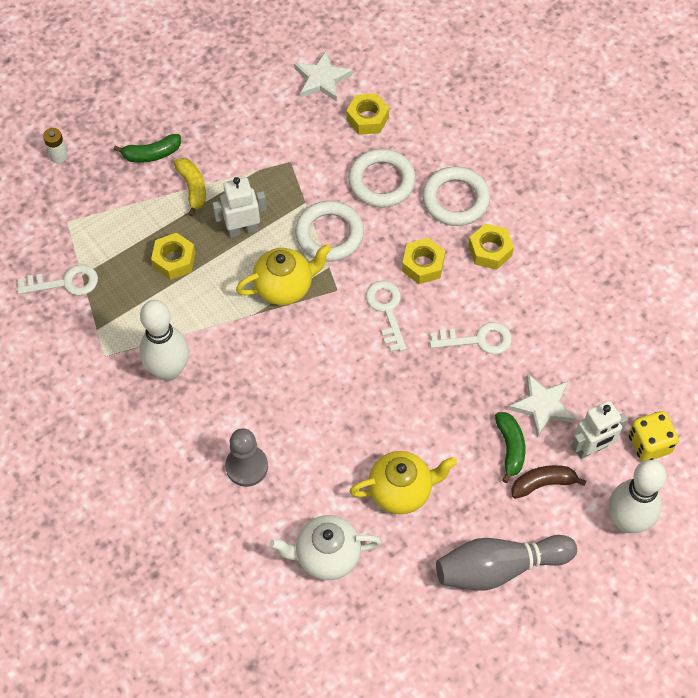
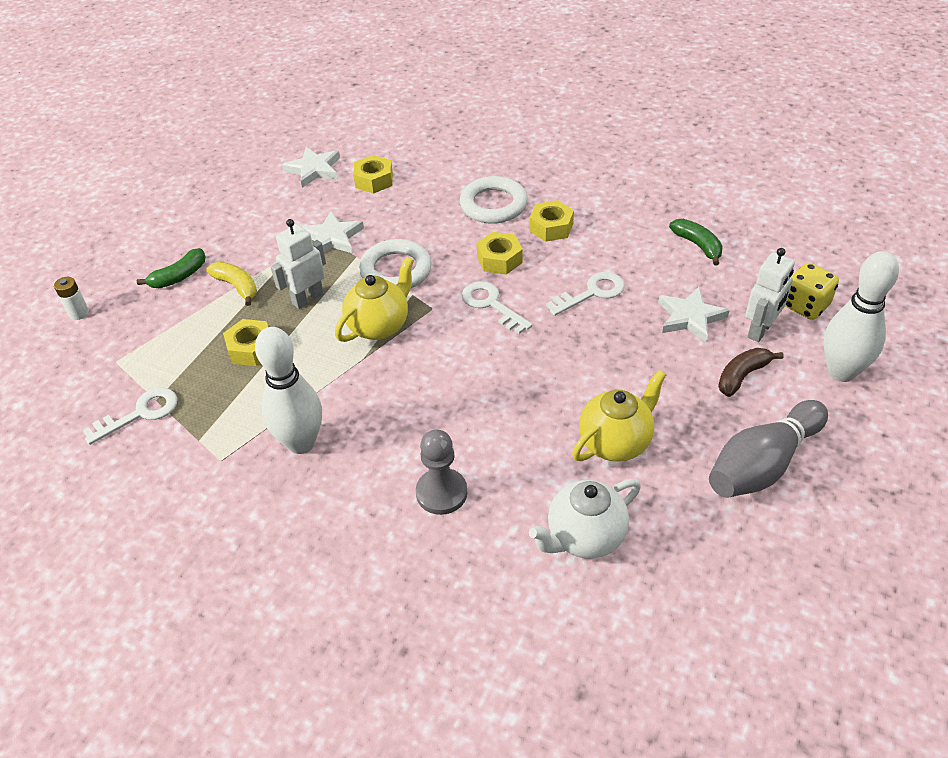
camera: 25 degrees left, 15 degrees down
white ring [348,149,416,208] -> none
green banana [495,412,525,483] -> green banana moved to [669,219,723,265]
none -> white star [302,211,364,254]

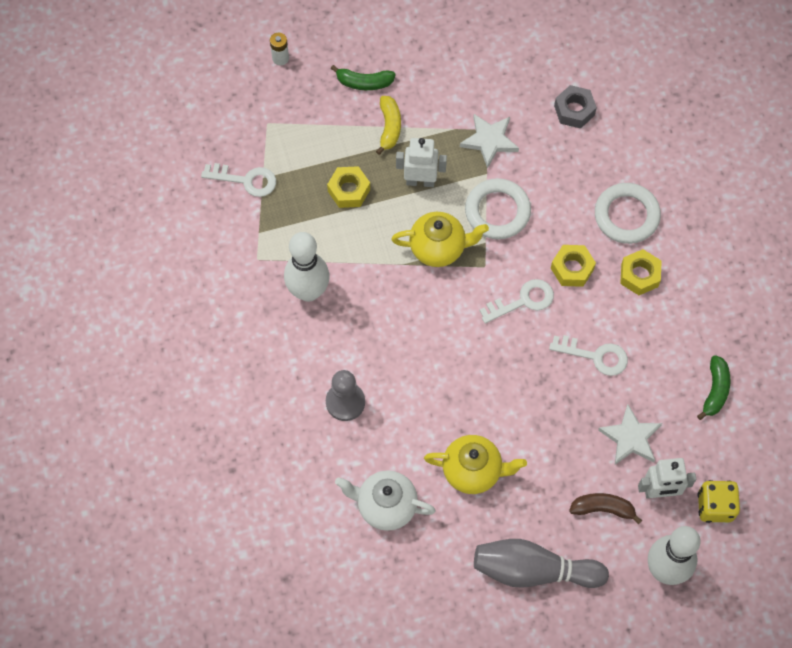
camera: 45 degrees right, 20 degrees up
white star [282,147,340,188] -> none
yellow nut [353,155,393,194] -> grey nut [554,85,597,129]
white key [462,281,532,334] -> white key turned 60 degrees clockwise [480,279,554,324]

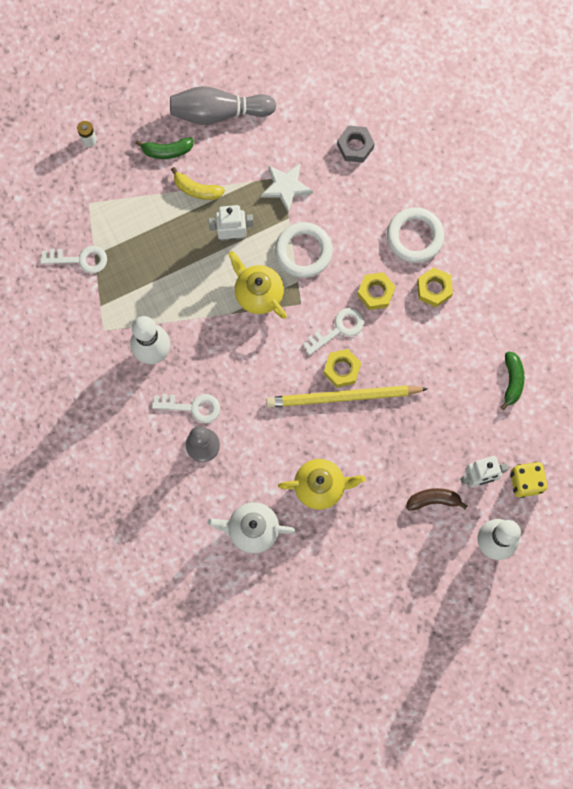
camera: 10 degrees left, 10 degrees up
yellow nut [327,166,370,208] -> yellow nut moved to [324,349,361,388]
yellow banana [376,96,401,155] -> yellow banana turned 120 degrees clockwise [171,167,225,200]
yellow teapot [391,212,489,267] -> yellow teapot turned 120 degrees counterclockwise [228,251,287,319]
grey bowling pin [474,539,609,588] -> grey bowling pin moved to [170,86,276,125]
white key [549,335,628,376] -> white key moved to [152,394,220,423]
white star [598,404,662,465] -> none
none -> yellow pencil [266,385,428,408]

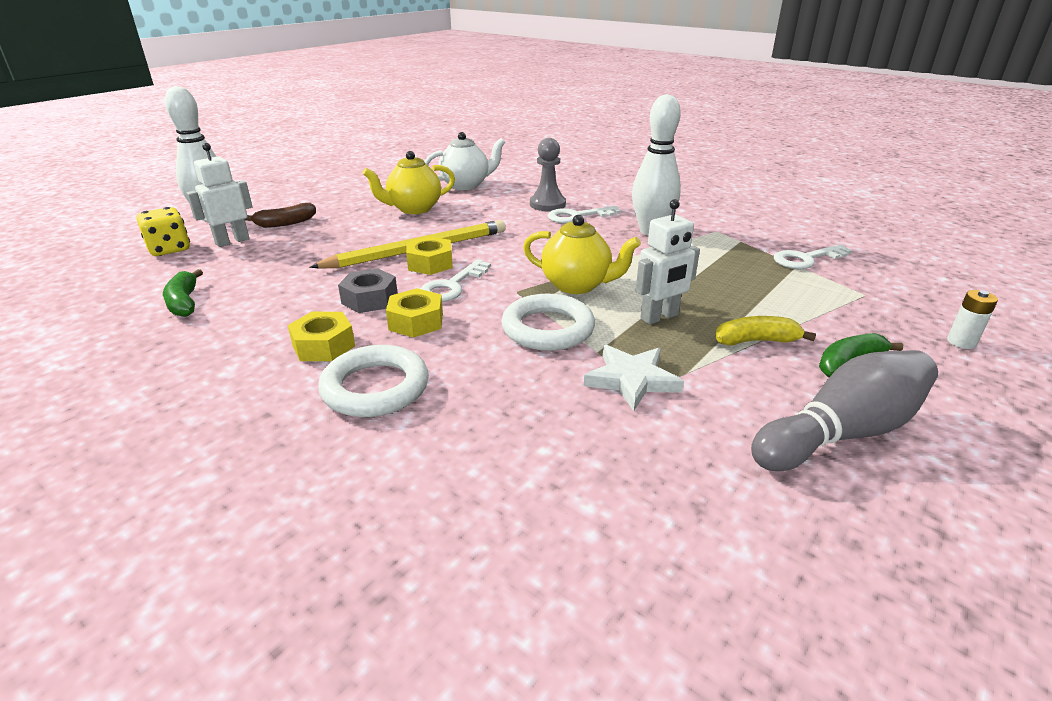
camera: 155 degrees right, 45 degrees down
grey nut [337,126,375,163] -> grey nut moved to [338,268,398,313]

